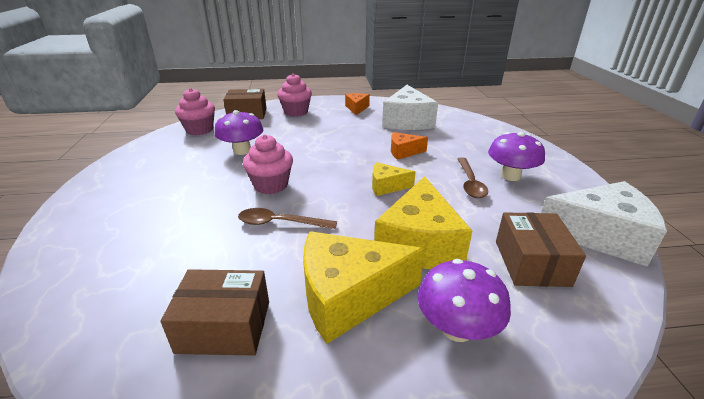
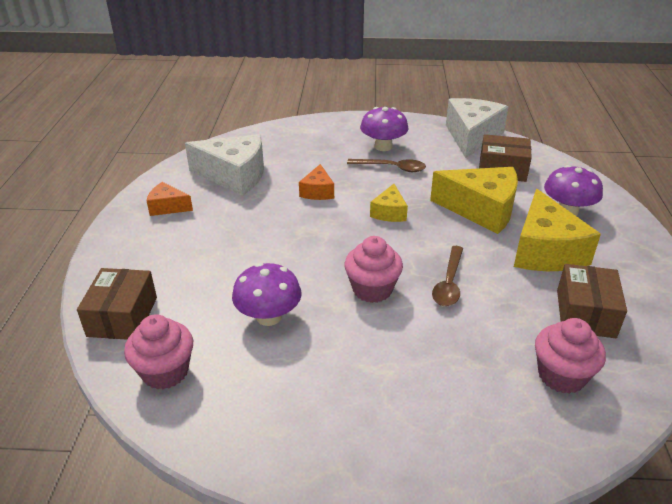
camera: 80 degrees left, 5 degrees up
pink cupcake [277,73,312,117] -> pink cupcake moved to [535,318,606,394]

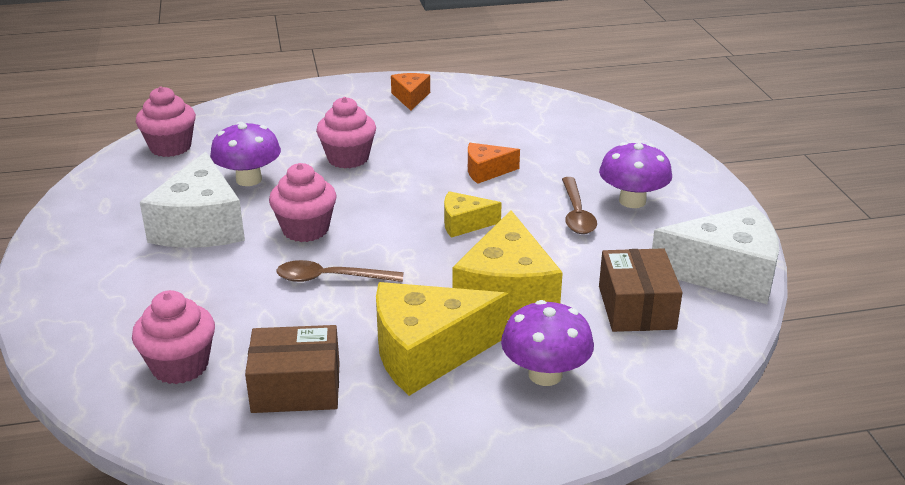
camera: 75 degrees right, 5 degrees down
brown box [77,268,157,340] -> none
white cheese [185,134,264,196] -> white cheese moved to [140,152,245,248]
none -> pink cupcake [316,97,376,168]

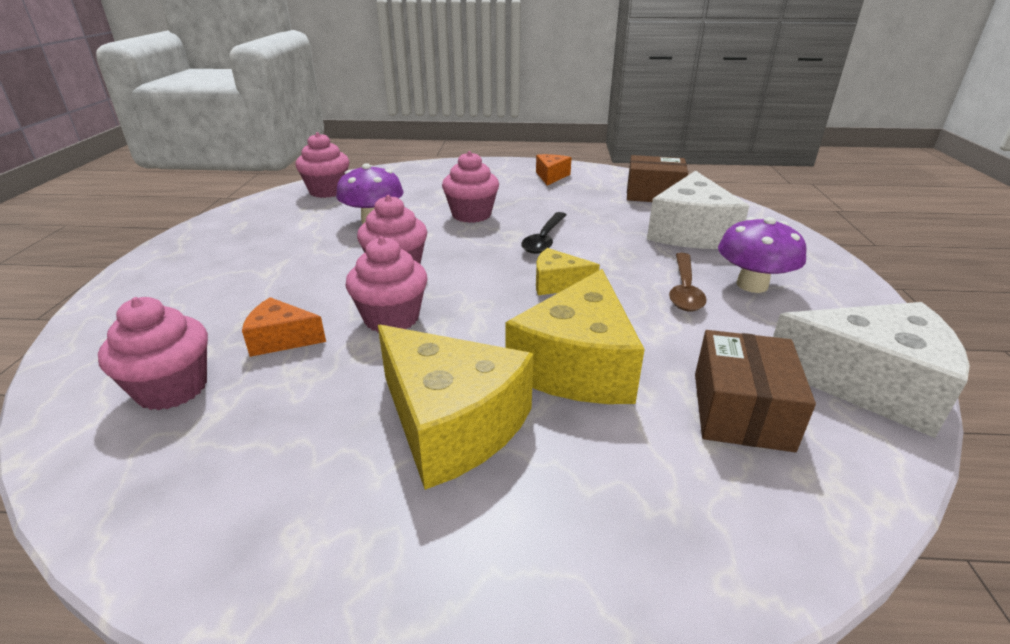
camera: 15 degrees right, 0 degrees up
white cheese [140,152,245,248] -> white cheese moved to [647,171,749,249]
brown box [245,325,339,413] -> brown box moved to [627,155,688,202]
brown spoon [276,260,404,282] -> pink cupcake [346,236,428,332]
yellow cheese [376,282,509,396] -> yellow cheese turned 135 degrees counterclockwise [378,325,533,490]
orange cheese [468,143,520,184] -> orange cheese moved to [242,297,326,357]
purple mushroom [501,300,594,386] -> none
none -> black spoon [521,212,566,254]

